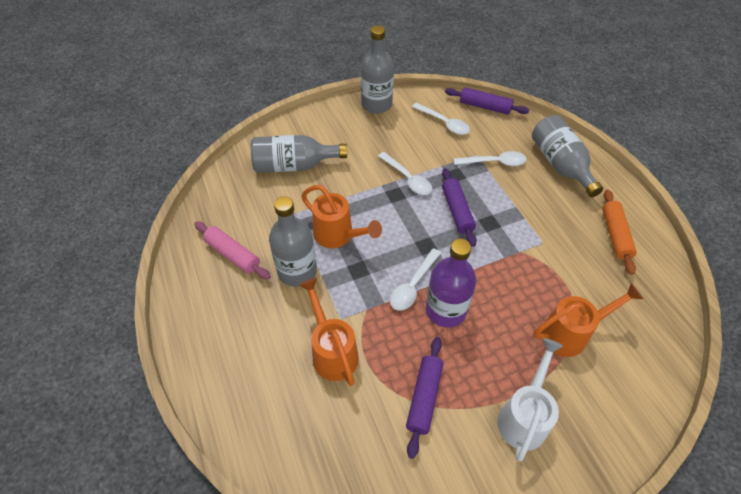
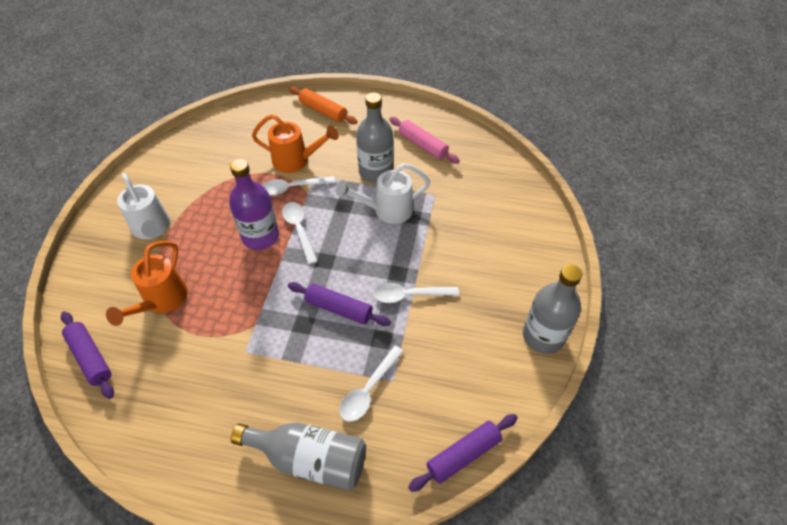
camera: 125 degrees right, 0 degrees up
pink rolling pin [194,221,271,280] -> pink rolling pin turned 60 degrees clockwise [389,117,460,164]
grey bottle [251,135,347,173] -> none
orange watering can [301,185,382,248] -> white watering can [336,163,430,224]
purple rolling pin [406,337,444,459] -> purple rolling pin moved to [61,311,114,399]
white spoon [412,103,470,135] -> white spoon moved to [262,176,335,196]
orange rolling pin [602,189,637,275] -> orange rolling pin moved to [289,87,358,124]

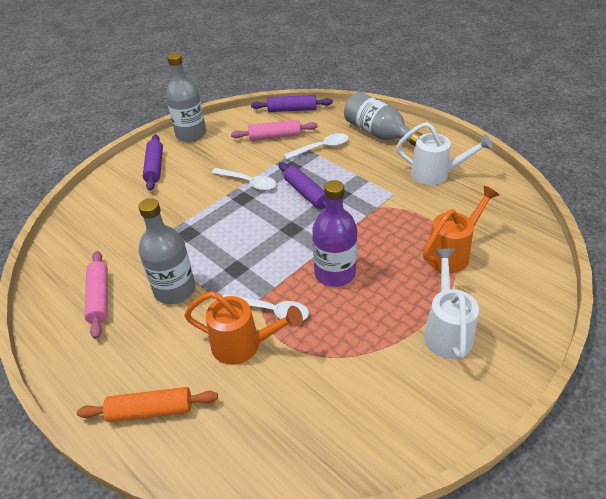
camera: 145 degrees left, 10 degrees down
purple rolling pin [61,311,114,399] -> purple rolling pin moved to [143,134,163,191]
orange watering can [252,114,339,173] -> orange watering can turned 150 degrees clockwise [184,291,303,365]
white spoon [282,202,318,265] -> none
orange rolling pin [289,87,358,124] -> orange rolling pin turned 75 degrees counterclockwise [77,387,218,422]
white watering can [336,163,430,224] -> white watering can moved to [396,122,493,185]
none -> pink rolling pin [231,120,318,141]

